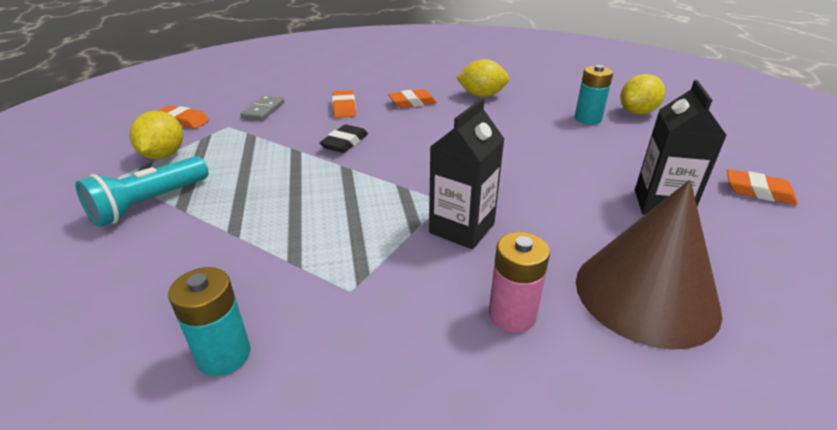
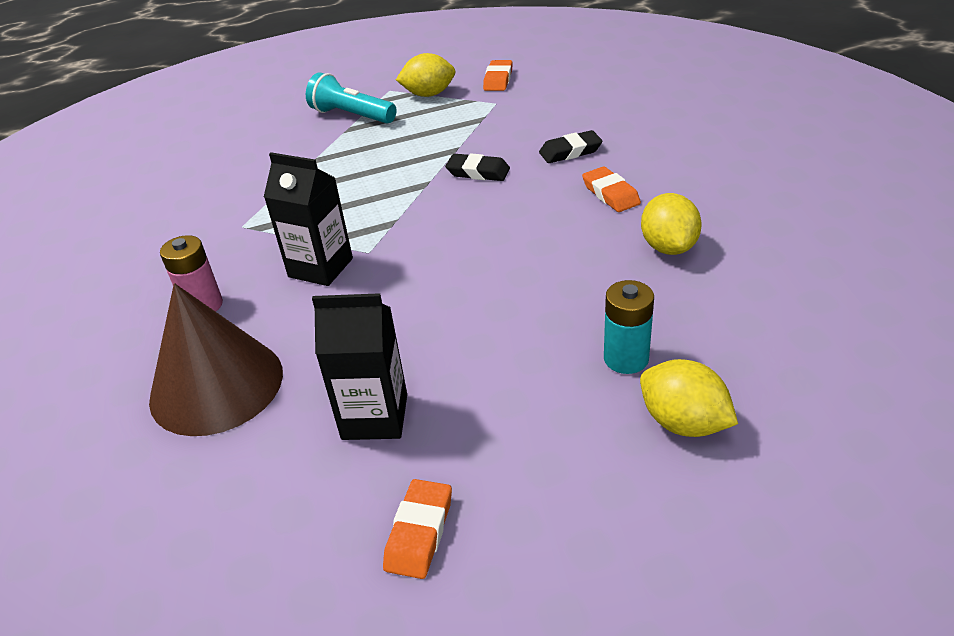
camera: 85 degrees right, 5 degrees up
turquoise battery [168,267,251,376] -> none
grey domino [241,96,284,121] -> none
orange eraser [332,90,356,118] -> black eraser [539,130,603,163]

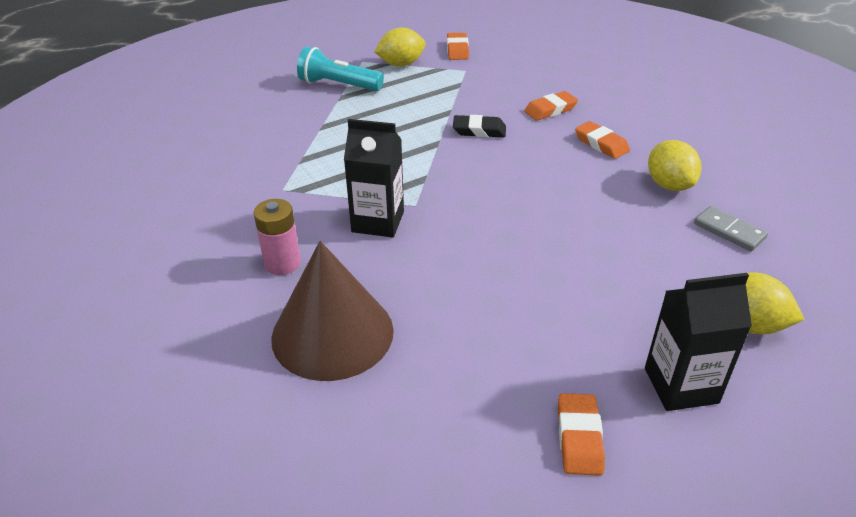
camera: 15 degrees left, 0 degrees up
black carton [312,293,407,440] -> black carton moved to [645,273,752,411]
black eraser [539,130,603,163] -> orange eraser [524,91,578,121]
turquoise battery [604,280,654,374] -> none
none -> grey domino [694,206,768,251]

